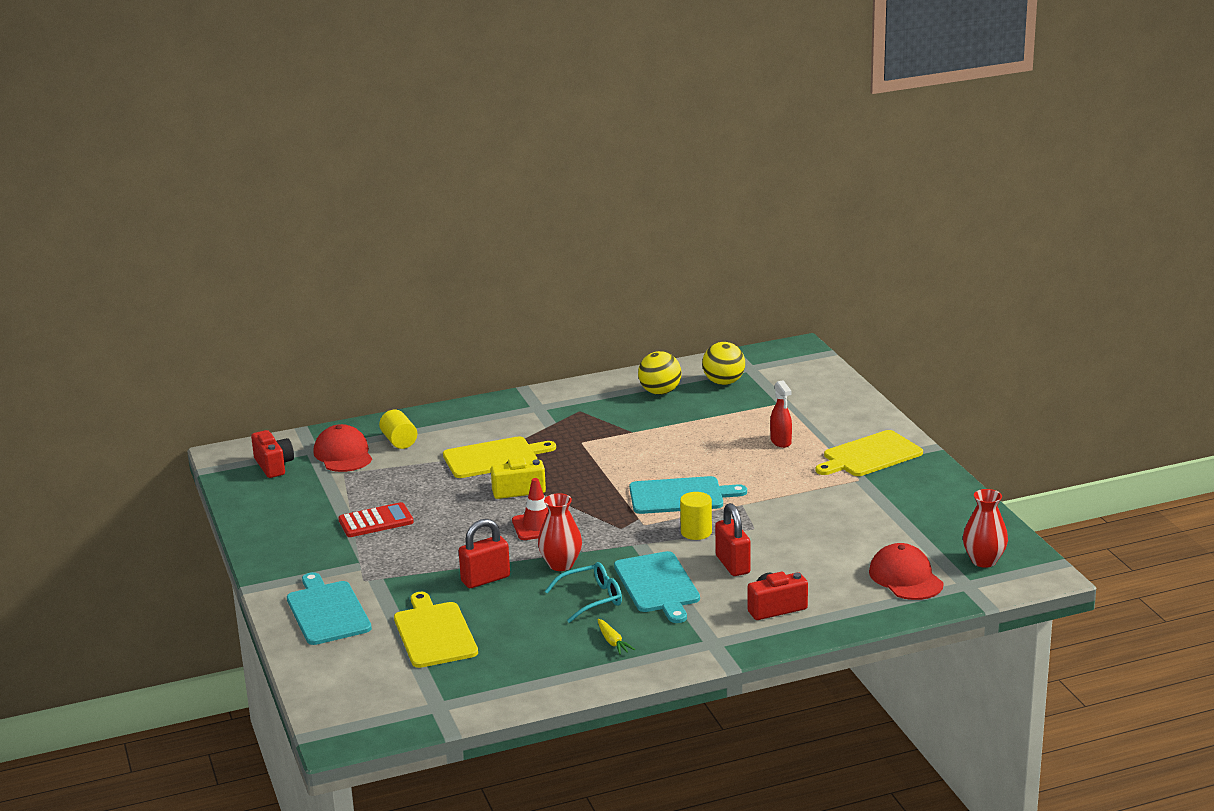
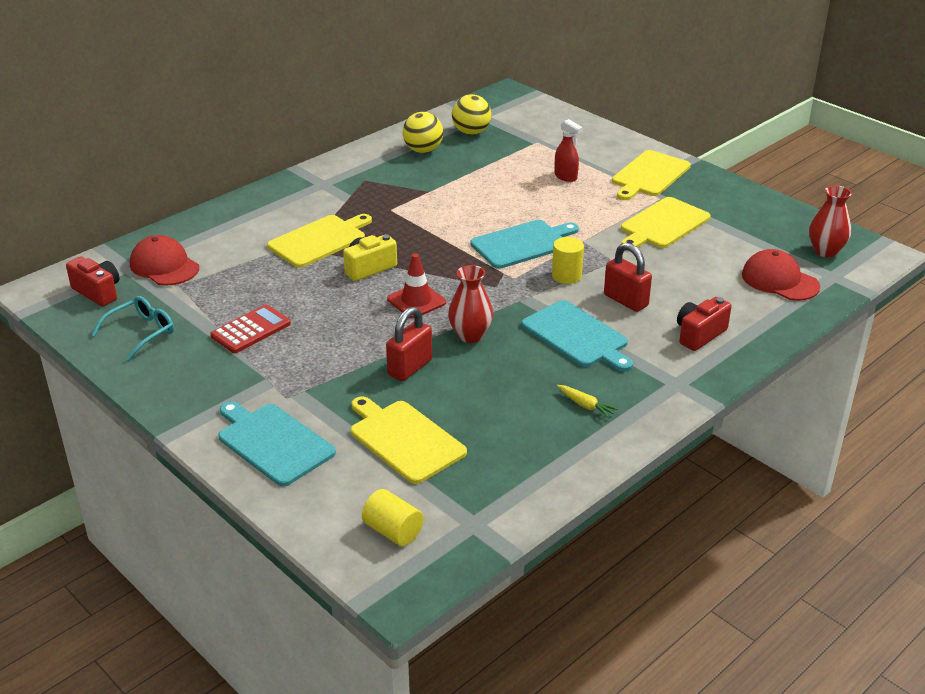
camera: 25 degrees left, 10 degrees up
yellow cylinder [379,410,417,449] -> yellow cylinder moved to [362,489,424,546]
turquoise glasses [545,562,622,623] -> turquoise glasses moved to [92,296,174,361]
none -> yellow cutting board [621,197,711,248]

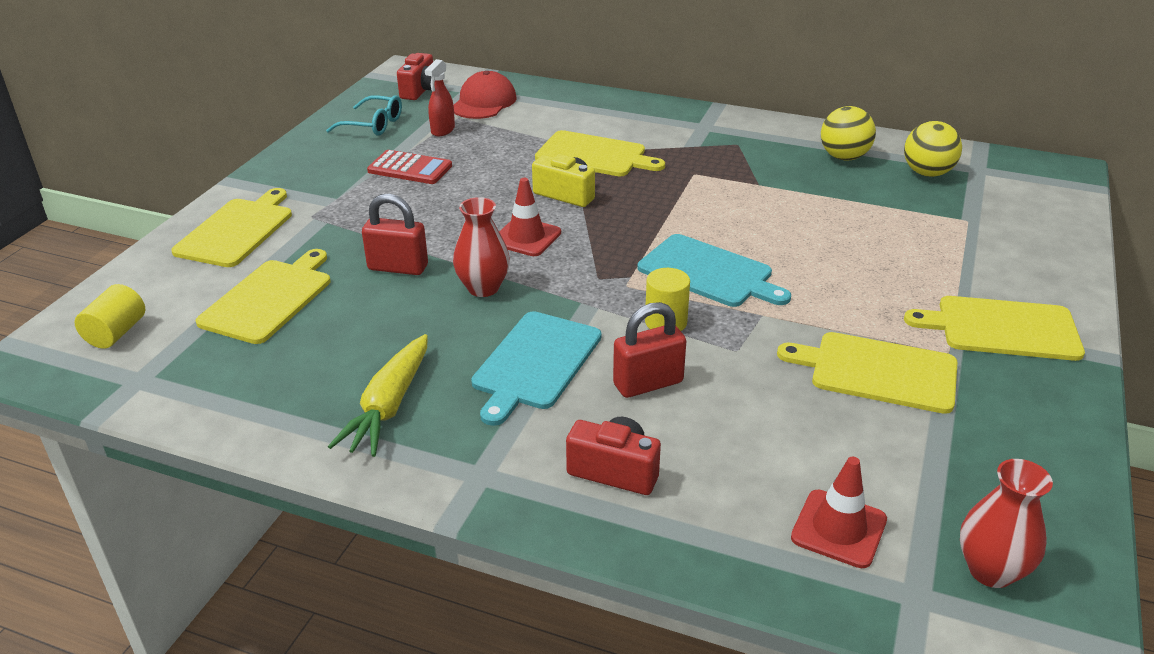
camera: 65 degrees right, 0 degrees up
turquoise cutting board [218,401,336,486] -> yellow cutting board [171,188,292,267]
red spray bottle [554,119,583,182] -> red spray bottle moved to [425,59,455,136]
yellow carrot [557,385,618,418] -> yellow carrot [328,334,428,457], size x1.98
red padlock [604,243,652,312] -> red padlock turned 45 degrees clockwise [613,302,686,398]
red cap [742,249,820,301] -> red traffic cone [791,457,887,568]

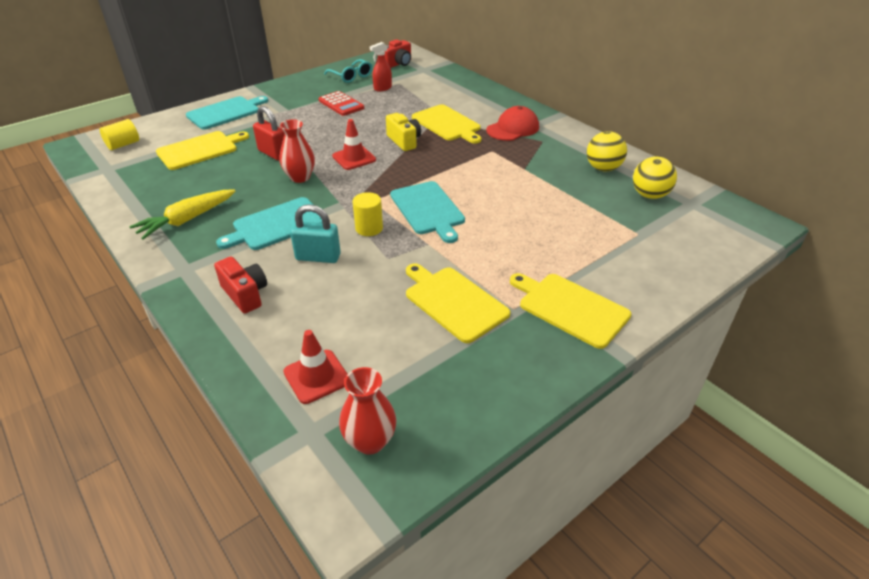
camera: 30 degrees right, 5 degrees up
yellow cutting board [171,188,292,267] -> turquoise cutting board [186,96,268,130]
red cap [453,71,516,119] -> red cap moved to [486,106,539,141]
red padlock [613,302,686,398] -> turquoise padlock [290,204,341,263]

